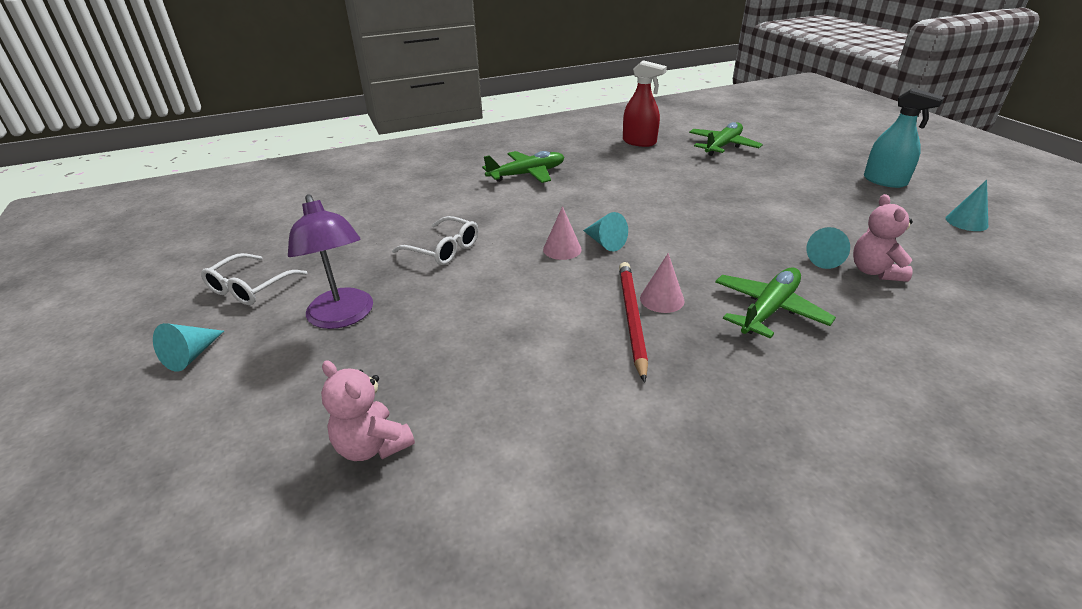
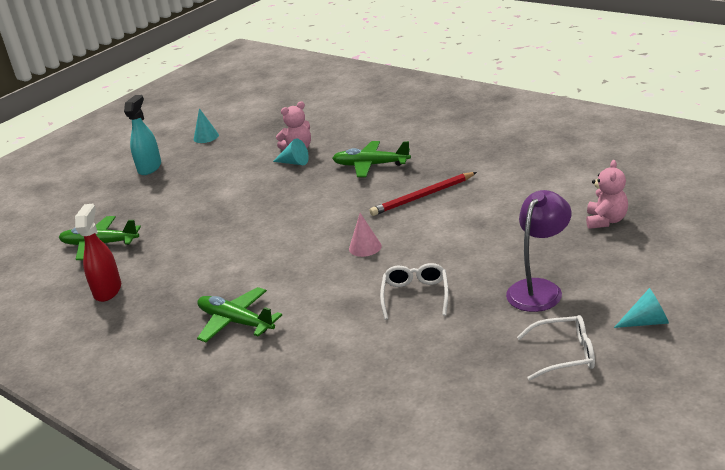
camera: 115 degrees left, 5 degrees down
turquoise cone [583,212,628,251] -> none
pink cone [640,253,684,313] -> none

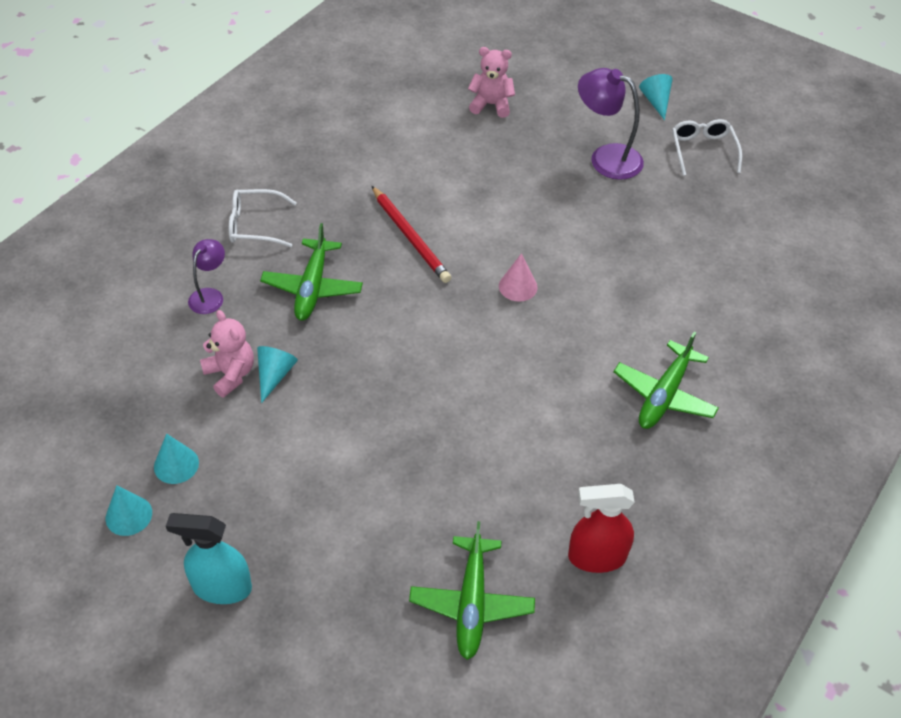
camera: 100 degrees left, 20 degrees up
white glasses [380,263,449,320] -> white glasses moved to [229,189,297,247]
none -> turquoise cone [154,434,199,484]
none -> purple lamp [188,239,225,314]

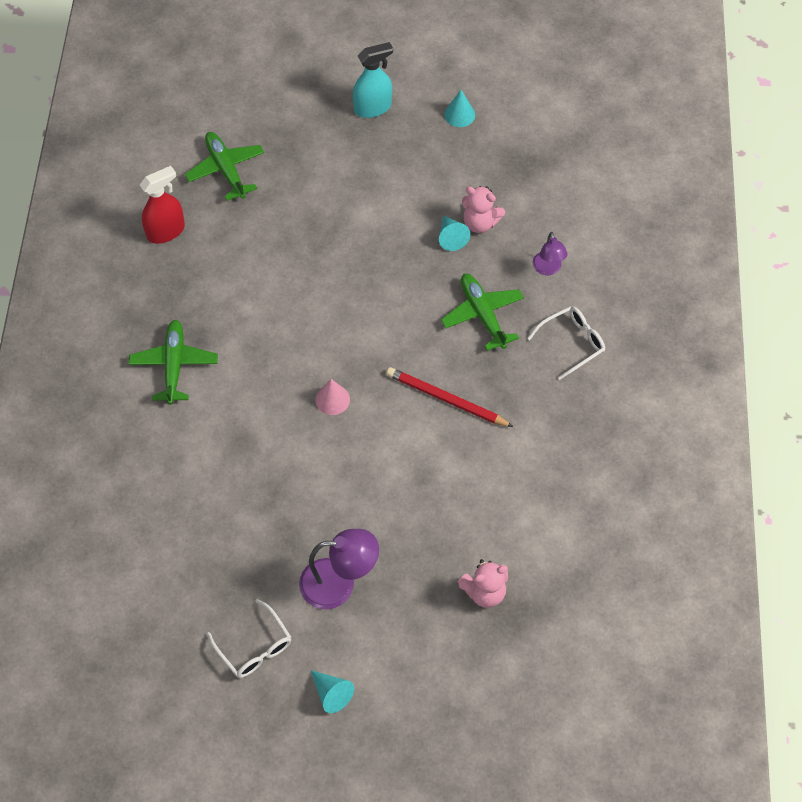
camera: 150 degrees right, 10 degrees up
turquoise cone [154,434,199,484] -> none

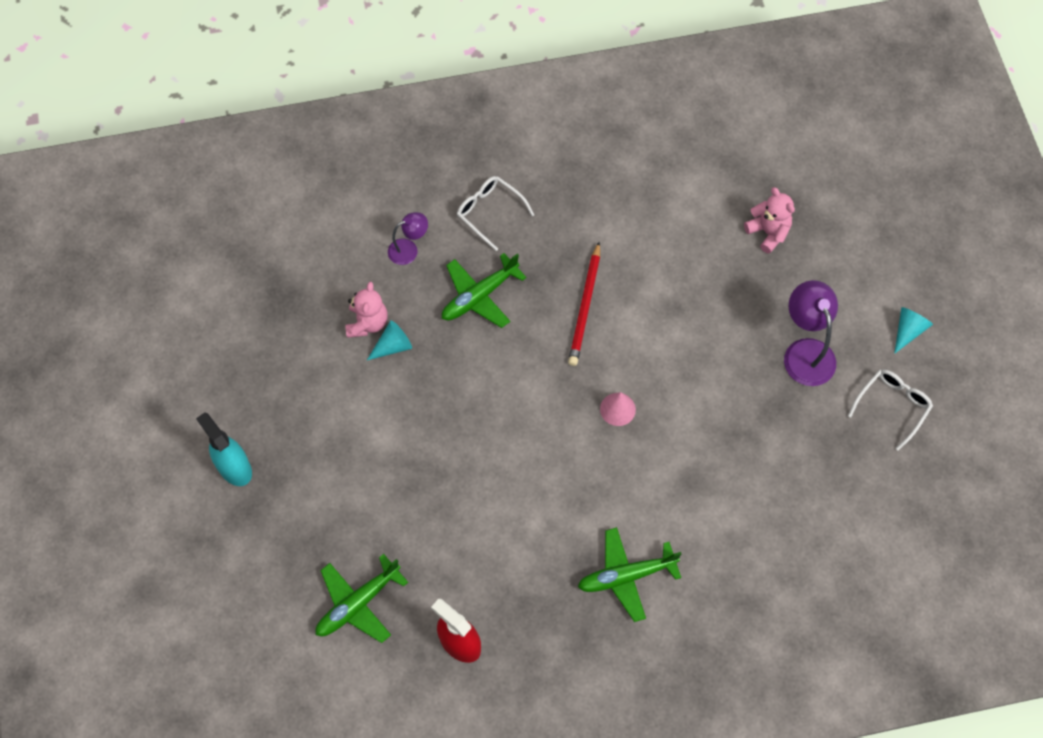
camera: 105 degrees left, 5 degrees up
turquoise cone [444,90,475,127] -> none

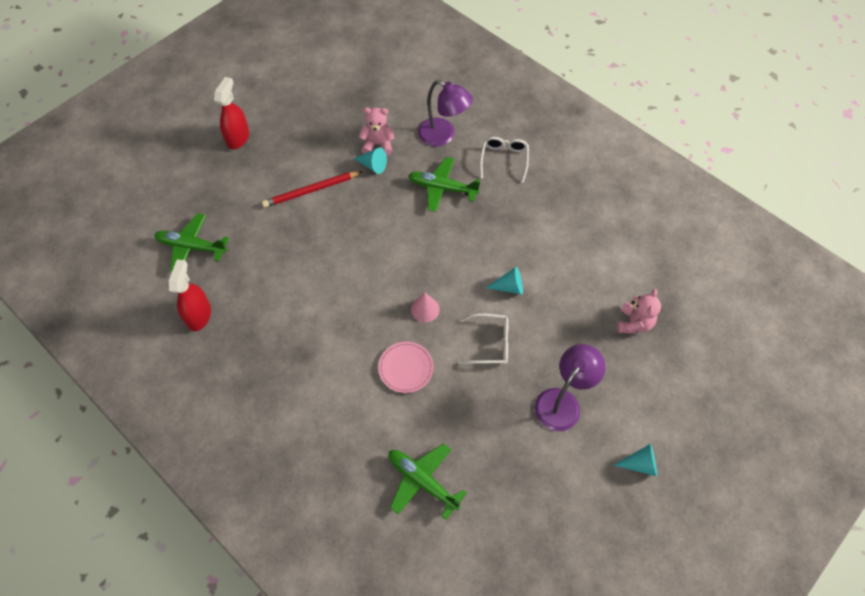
camera: 55 degrees right, 5 degrees down
turquoise spray bottle [196,413,252,486] -> red spray bottle [214,77,249,149]
pink teddy bear [345,282,388,338] -> pink teddy bear turned 150 degrees counterclockwise [359,107,395,156]
purple lamp [388,212,428,265] -> purple lamp [418,80,473,146], size x1.69
red pencil [568,242,600,366] -> red pencil moved to [262,171,363,208]
green plane [578,527,681,622] -> green plane moved to [389,443,467,520]
white glasses [848,369,933,451] -> white glasses moved to [458,313,509,364]
none -> pink plate [378,342,434,393]
none -> turquoise cone [486,267,523,295]

